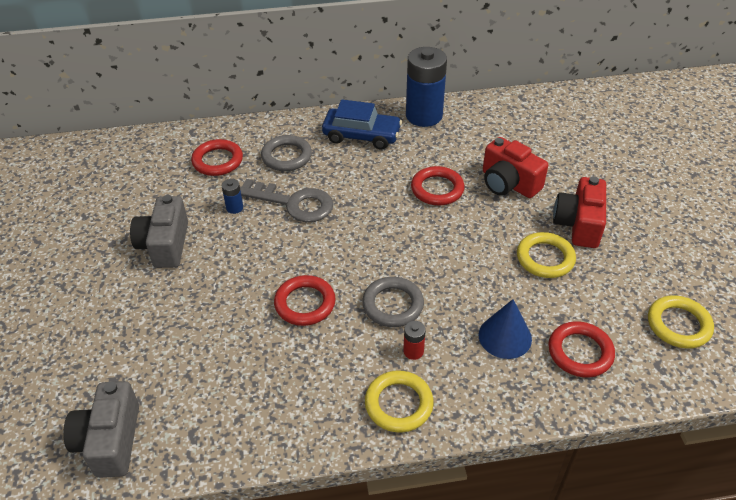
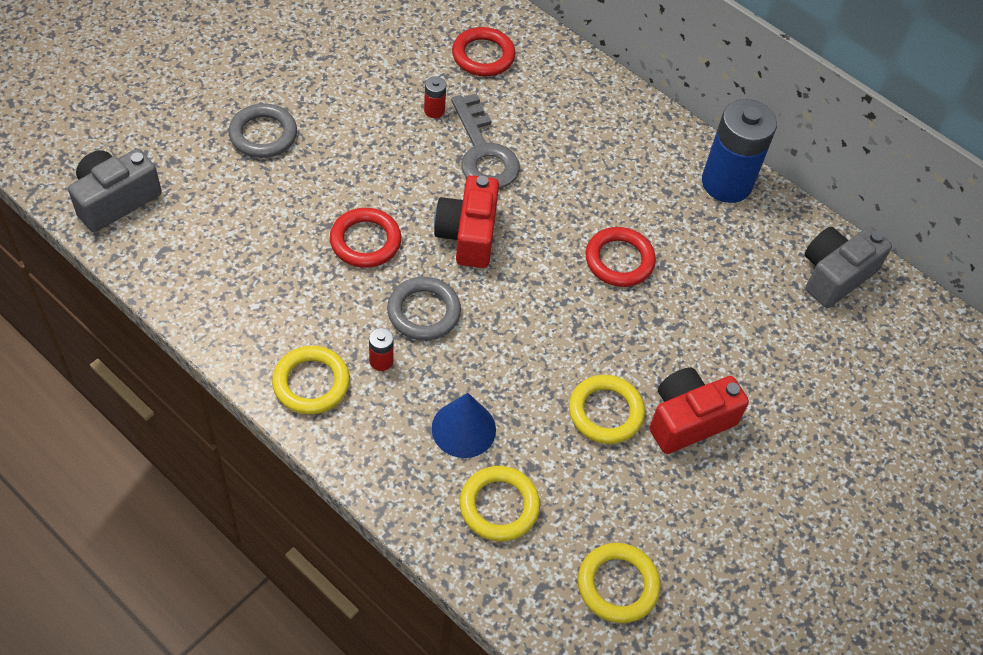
camera: 45 degrees right, 10 degrees up
grey camera [130,195,188,268] -> grey camera moved to [805,226,892,308]
blue battery [222,179,243,214] -> red battery [424,76,446,118]
grey ring [261,135,312,171] -> grey ring moved to [229,103,297,158]
blue car [322,99,402,150] -> none
red camera [483,137,548,198] -> red camera moved to [434,175,499,268]
red ring [548,321,615,377] -> yellow ring [459,466,540,542]

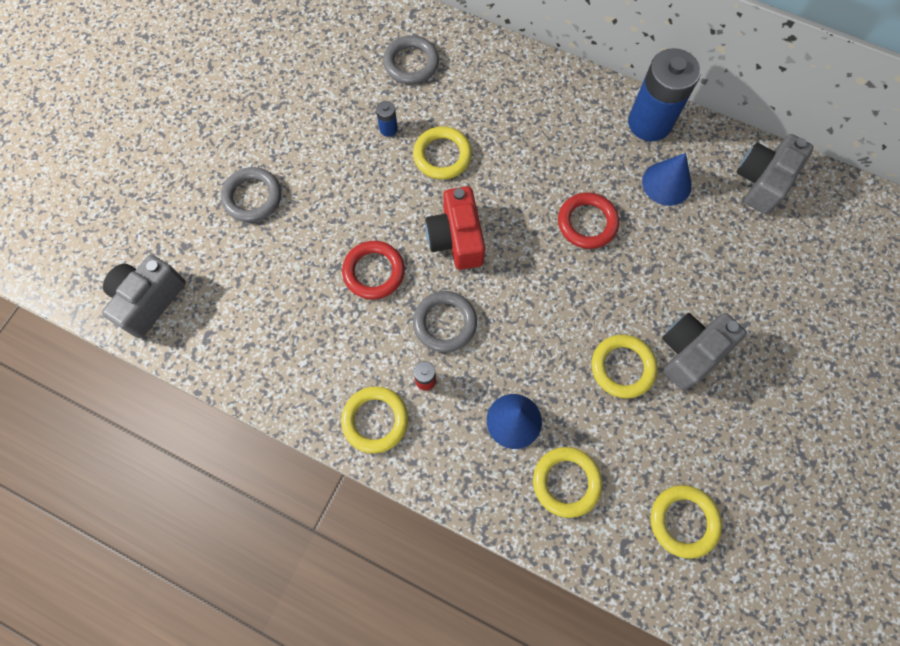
camera: 10 degrees left, 15 degrees up
red battery [424,76,446,118] -> blue battery [376,101,398,137]
grey key [451,93,520,189] -> yellow ring [413,126,472,180]
red ring [452,27,515,76] -> grey ring [383,35,439,84]
red camera [649,367,749,454] -> grey camera [662,313,747,391]
none -> blue cone [642,153,692,206]

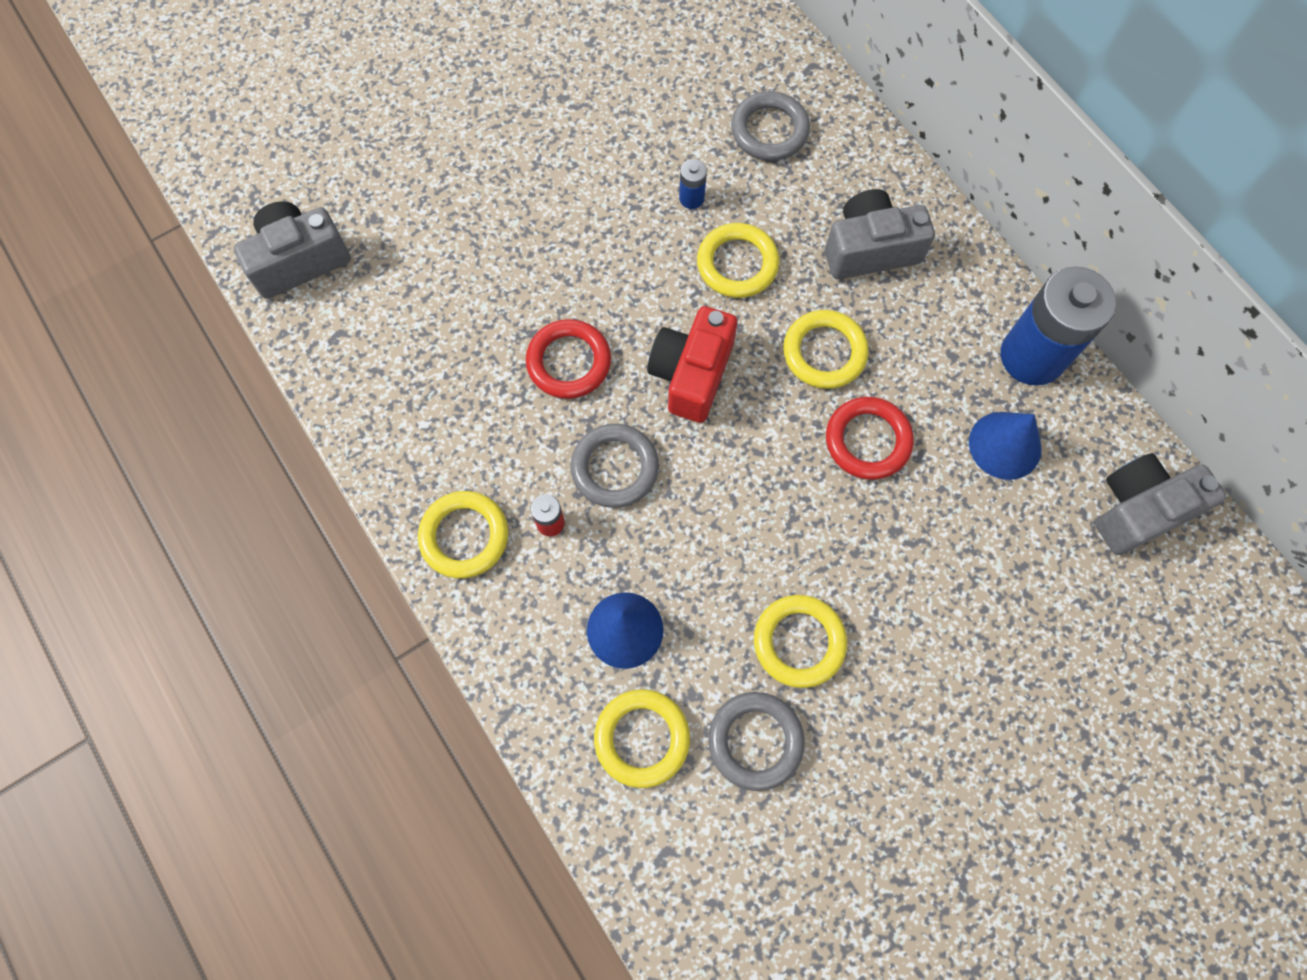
camera: 30 degrees right, 0 degrees up
grey ring [221,167,281,222] -> grey ring moved to [708,692,805,791]
yellow ring [651,485,722,559] -> yellow ring moved to [783,310,869,389]
grey camera [662,313,747,391] -> grey camera moved to [825,189,935,279]

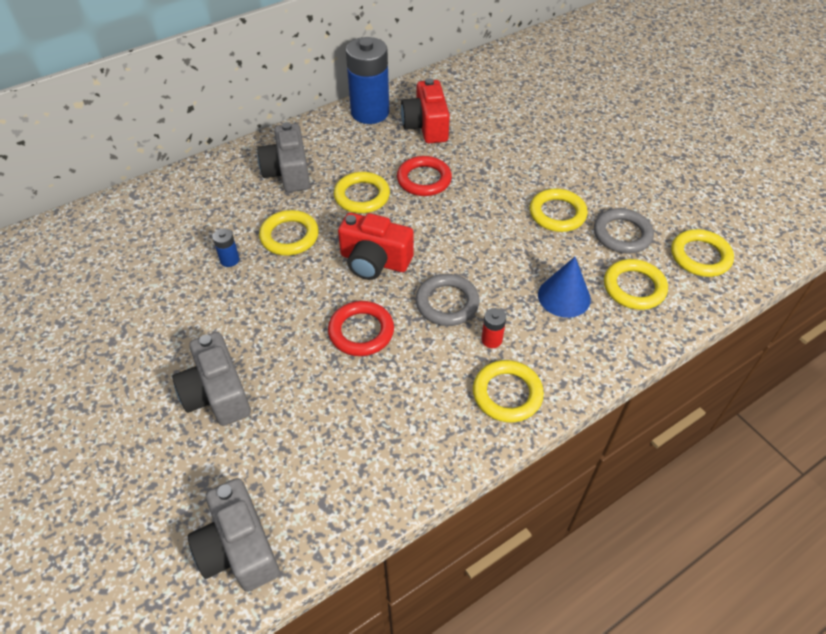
camera: 90 degrees left, 20 degrees down
grey ring [731,91,810,161] -> none
blue cone [969,412,1042,480] -> red camera [401,78,450,143]
grey camera [1095,453,1227,555] -> grey camera moved to [173,332,251,426]
none -> yellow ring [671,229,734,277]

